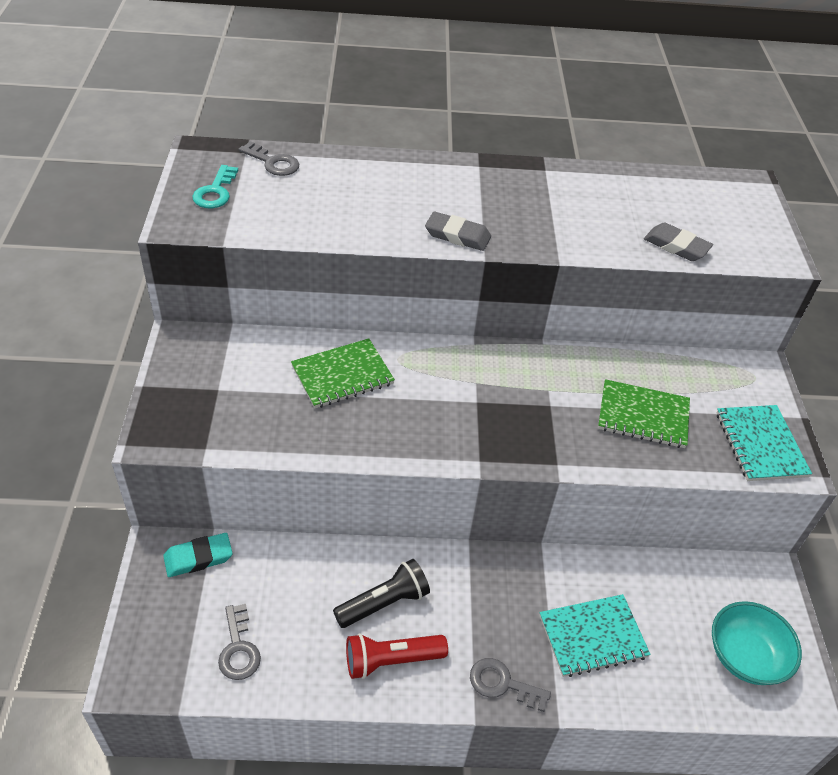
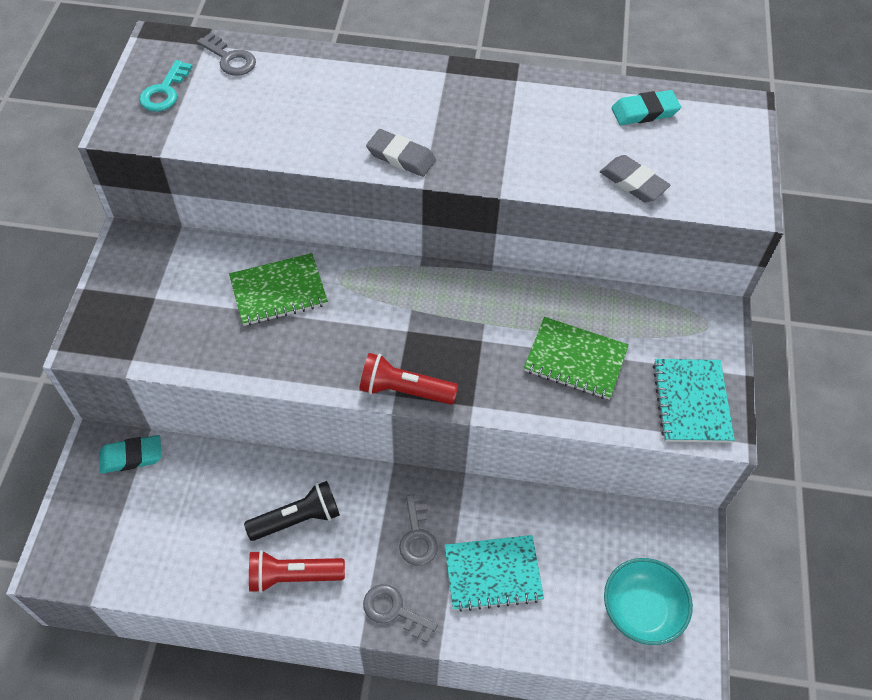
camera: 10 degrees right, 10 degrees up
grey key [218,604,261,680] -> grey key moved to [399,494,438,566]
none -> red flashlight [359,353,458,405]
none -> turquoise eraser [611,90,681,125]

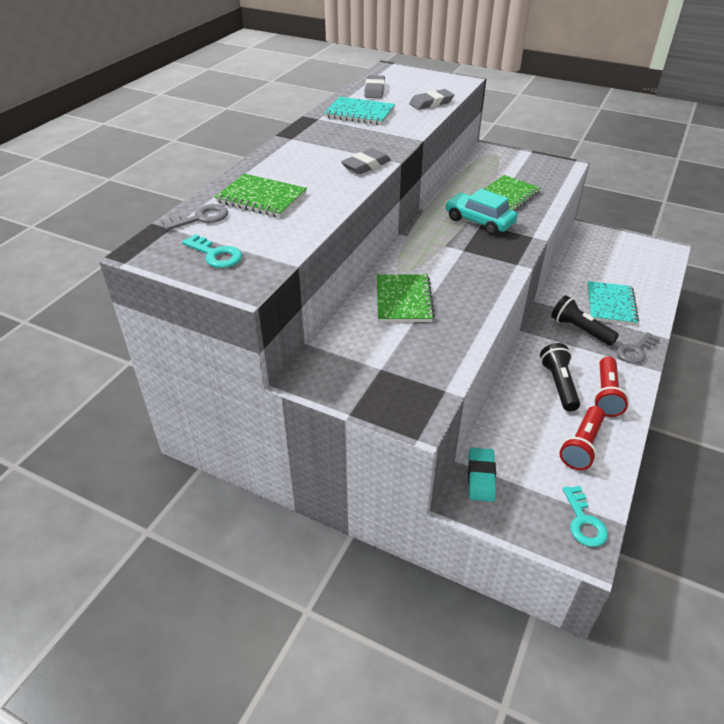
camera: 70 degrees left, 15 degrees down
red flashlight [359,353,458,405] -> red flashlight moved to [559,406,605,470]
grey key [399,494,438,566] -> black flashlight [551,295,619,346]
turquoise bowl [604,558,693,645] -> none
turquoise eraser [611,90,681,125] -> grey eraser [364,75,385,98]
turquoise notebook [653,359,735,443] -> turquoise notebook moved to [324,97,395,125]
none -> green notebook [215,173,307,218]
none -> turquoise car [445,189,517,235]
none -> turquoise key [563,486,608,547]

